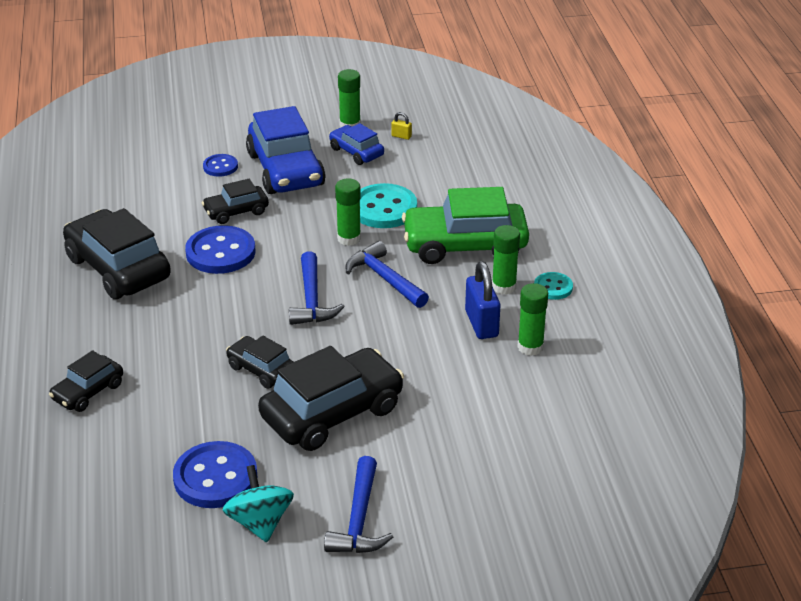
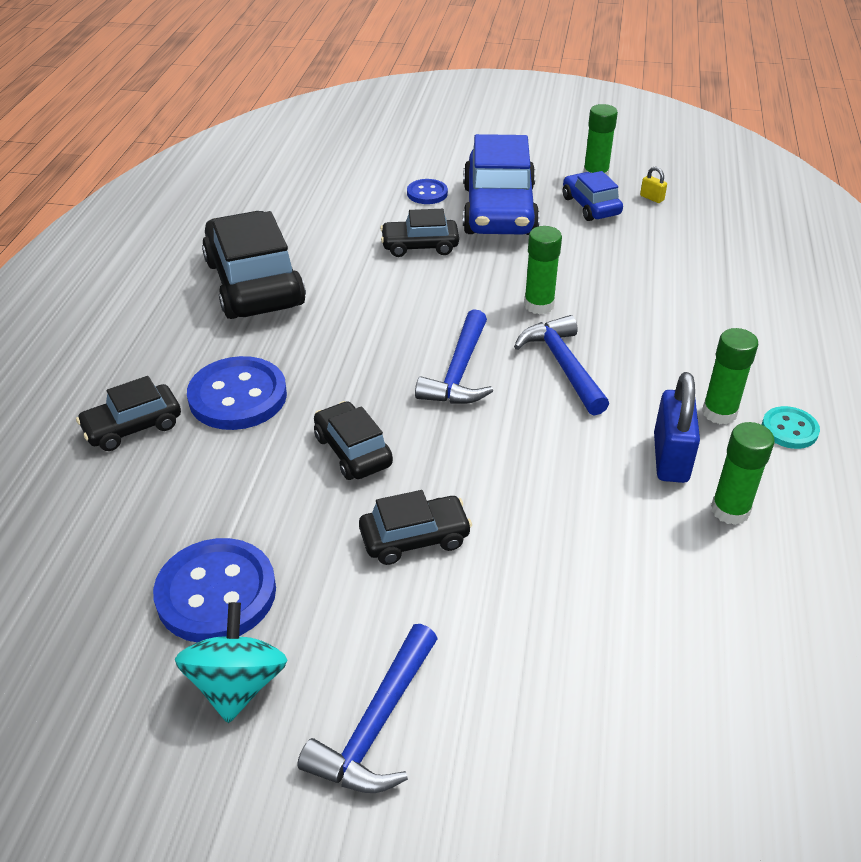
camera: 20 degrees right, 5 degrees up
blue button [185,225,255,274] -> blue button moved to [187,356,287,430]
black car [258,346,404,451] -> black car [359,490,472,565], size x0.53
turquoise button [360,183,417,228] -> none
green car [402,187,529,264] -> none

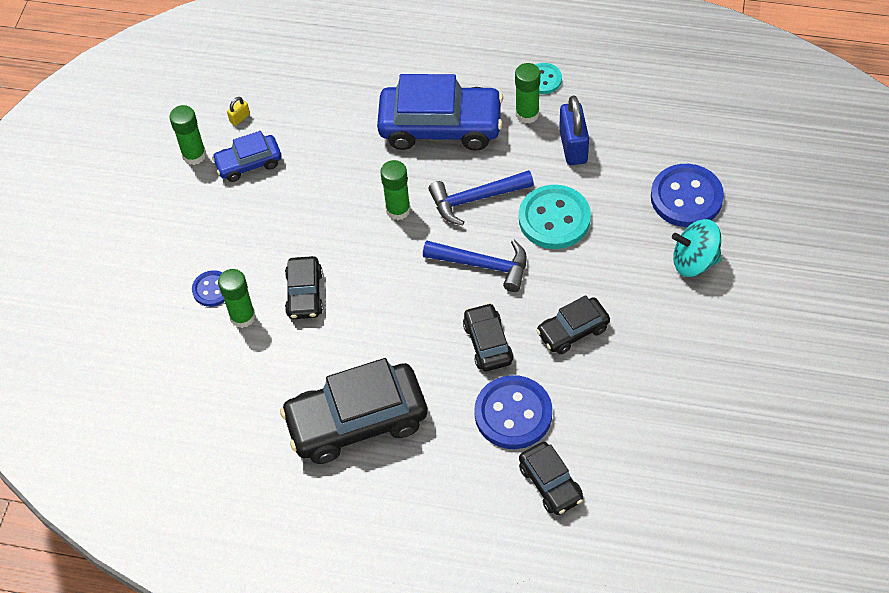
camera: 85 degrees left, 15 degrees up
blue button [153,538,276,642] -> blue button moved to [651,164,724,227]
turquoise spinning top [175,602,287,723] -> turquoise spinning top moved to [672,219,721,277]
blue hammer [297,624,438,793] -> none
black car [359,490,472,565] -> black car moved to [463,303,513,371]
blue car [463,134,540,235] -> blue car moved to [377,74,503,151]
blue padlock [654,372,700,483] -> blue padlock turned 75 degrees clockwise [559,96,589,165]
green glue stick [711,422,775,525] -> green glue stick moved to [218,269,256,328]
none -> turquoise button [519,185,591,249]

